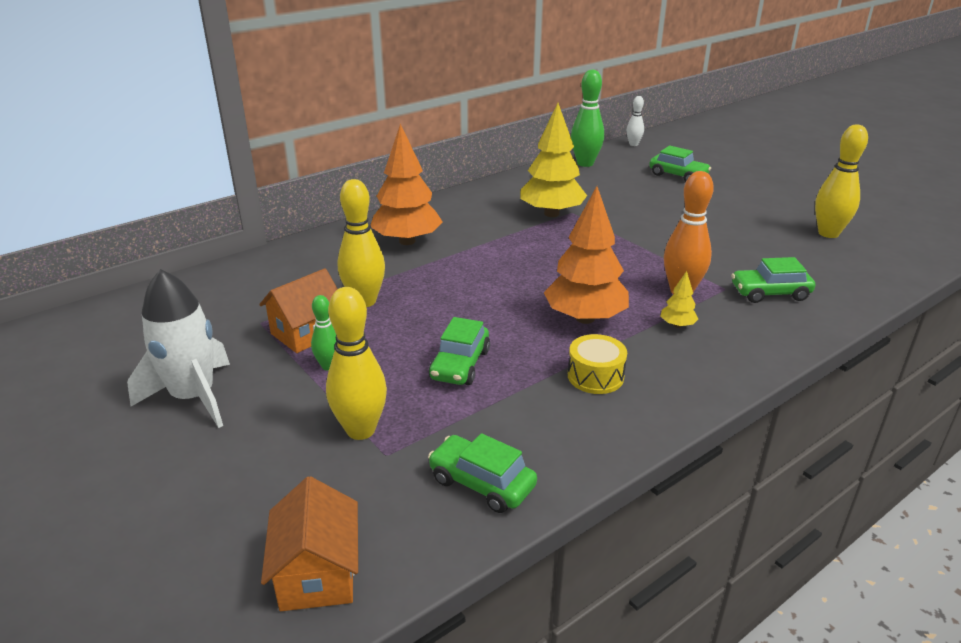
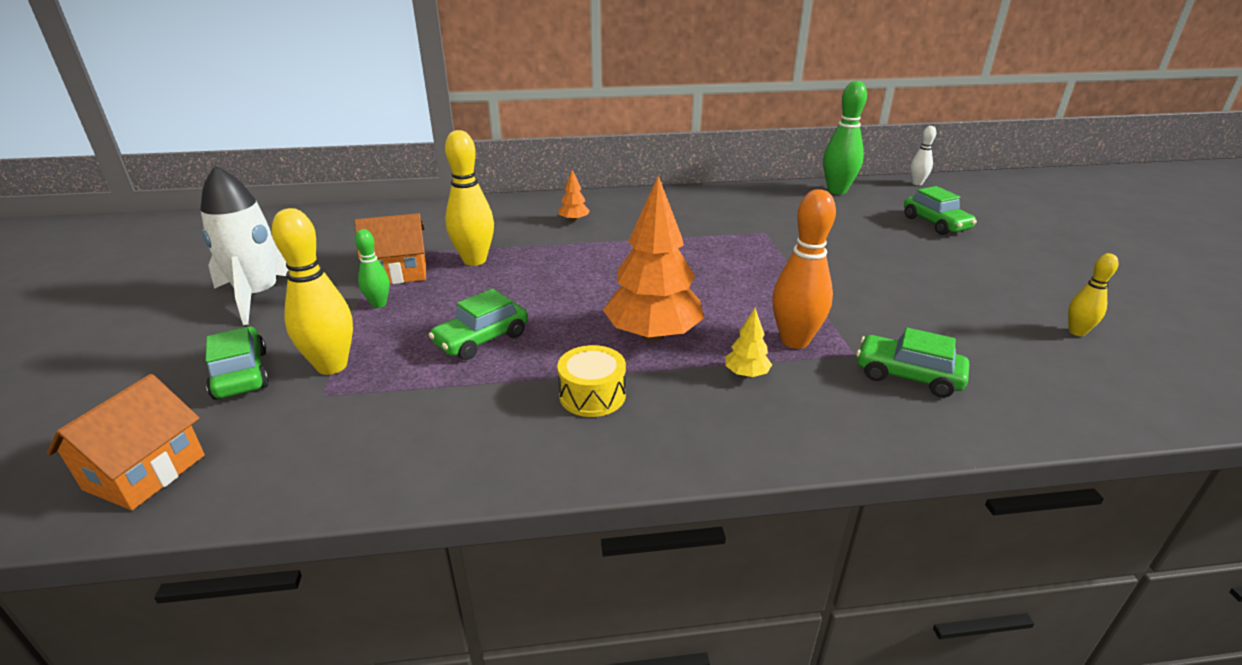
camera: 30 degrees right, 0 degrees up
orange tree [371,124,443,245] -> orange tree [558,170,590,222], size x0.43
green car [428,433,537,513] -> green car moved to [205,327,269,400]
yellow tree [520,103,587,217] -> none
yellow bowling pin [815,125,868,238] -> yellow bowling pin [1068,253,1119,336], size x0.56

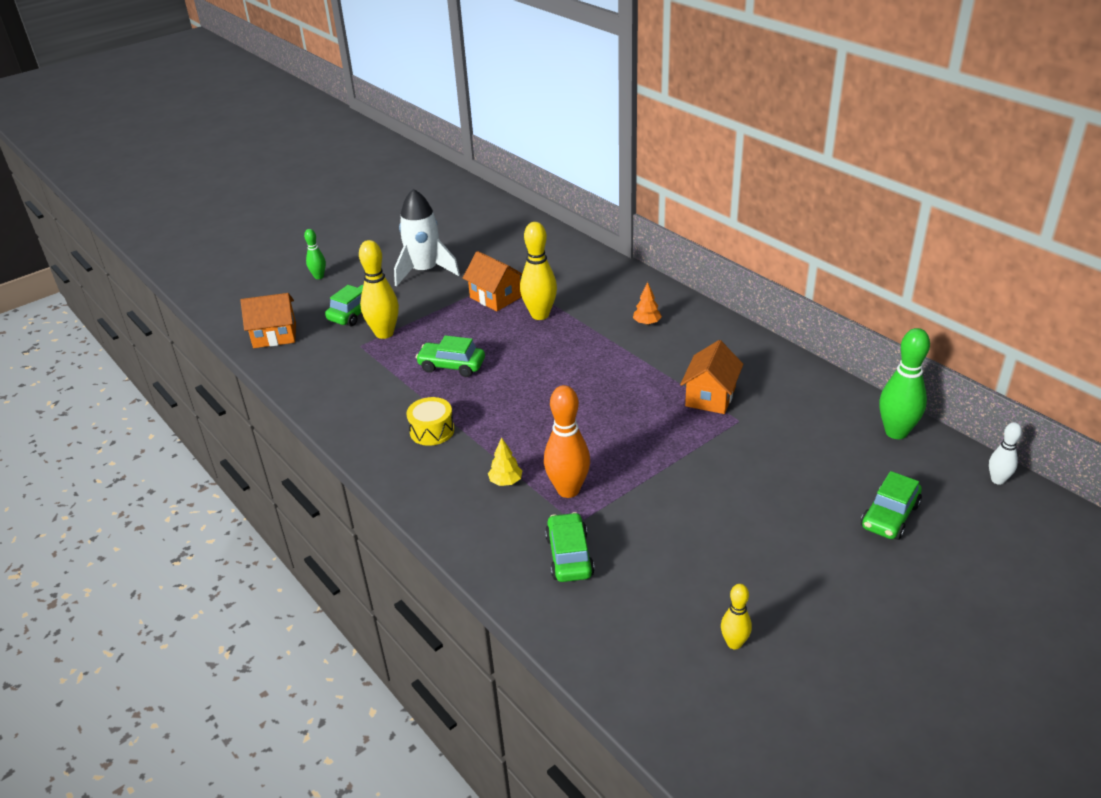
camera: 60 degrees right, 5 degrees up
green bowling pin [355,229,390,308] -> green bowling pin moved to [304,229,326,279]
orange tree [603,176,704,342] -> none
none -> orange house [680,340,744,414]

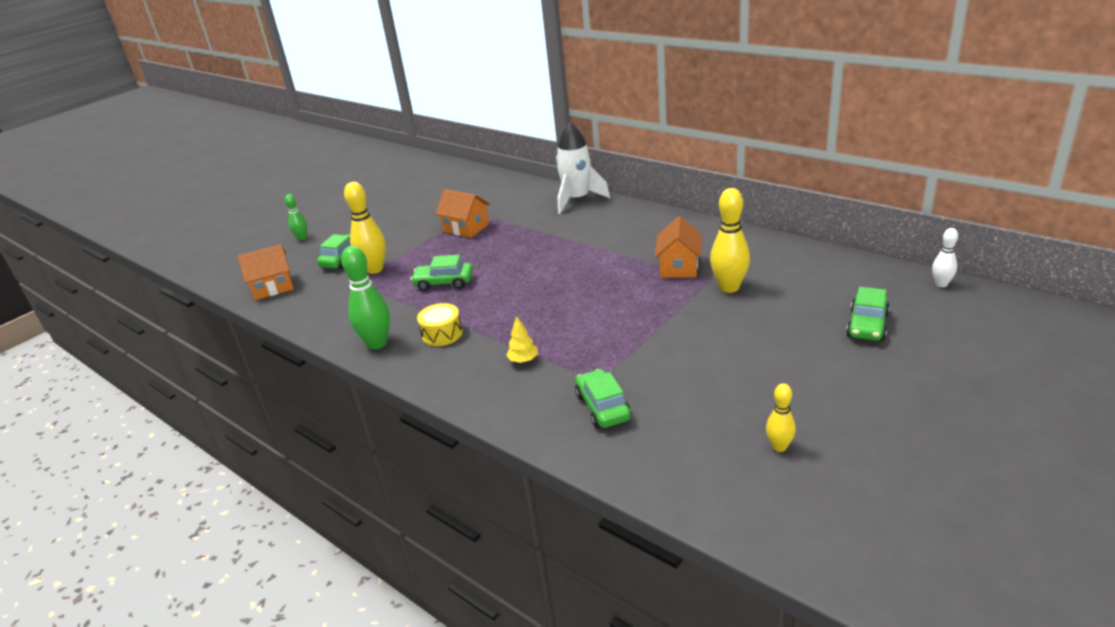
camera: 10 degrees left, 5 degrees down
white rocket [394,189,460,286] -> white rocket moved to [556,122,610,214]
yellow bowling pin [520,222,557,320] -> yellow bowling pin moved to [710,188,750,293]
orange bowling pin [544,385,590,498] -> none
orange tree [633,282,662,325] -> none
green bowling pin [879,328,930,439] -> green bowling pin moved to [341,246,390,349]

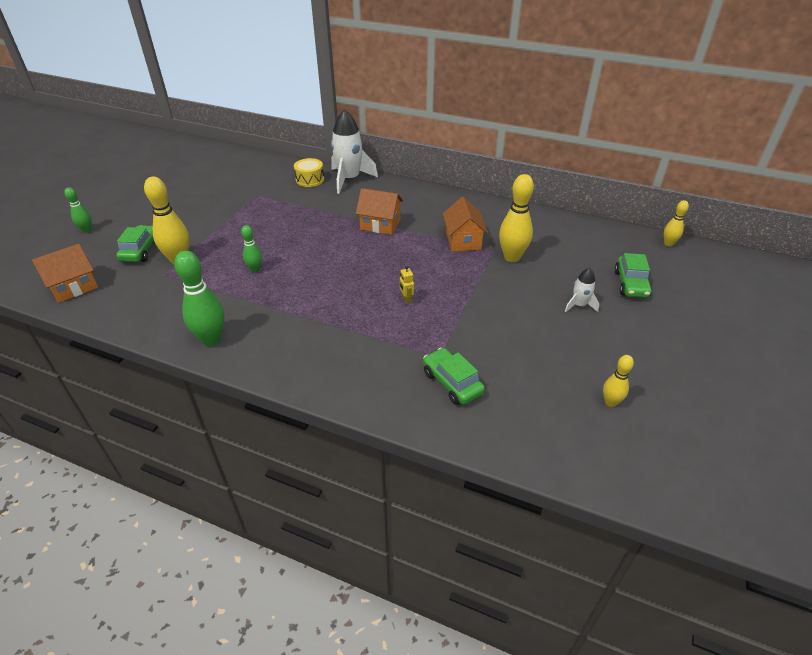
camera: 20 degrees left, 10 degrees up
green car [411,255,473,291] -> green bowling pin [241,225,262,273]
yellow drum [417,303,463,346] -> yellow drum moved to [294,158,324,187]
orange house [436,189,490,238] -> orange house moved to [356,188,403,235]
yellow tree [506,316,538,363] -> none
white bowling pin [932,228,958,287] -> yellow bowling pin [664,200,689,247]
none -> yellow robot [400,266,414,304]
none -> white rocket [564,268,599,313]

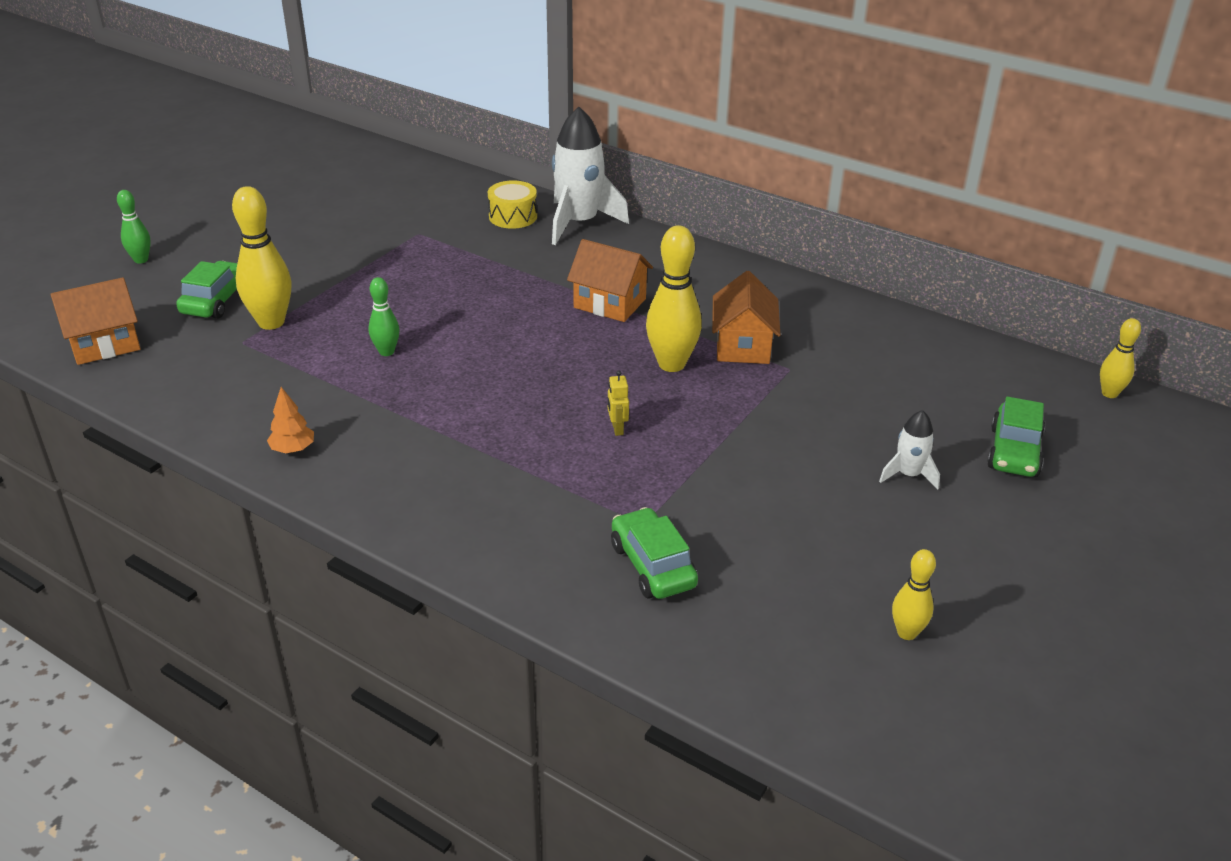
camera: 10 degrees right, 5 degrees down
green bowling pin [174,251,225,346] -> orange tree [267,387,314,453]
yellow bowling pin [499,174,534,262] -> yellow bowling pin moved to [646,225,702,372]

